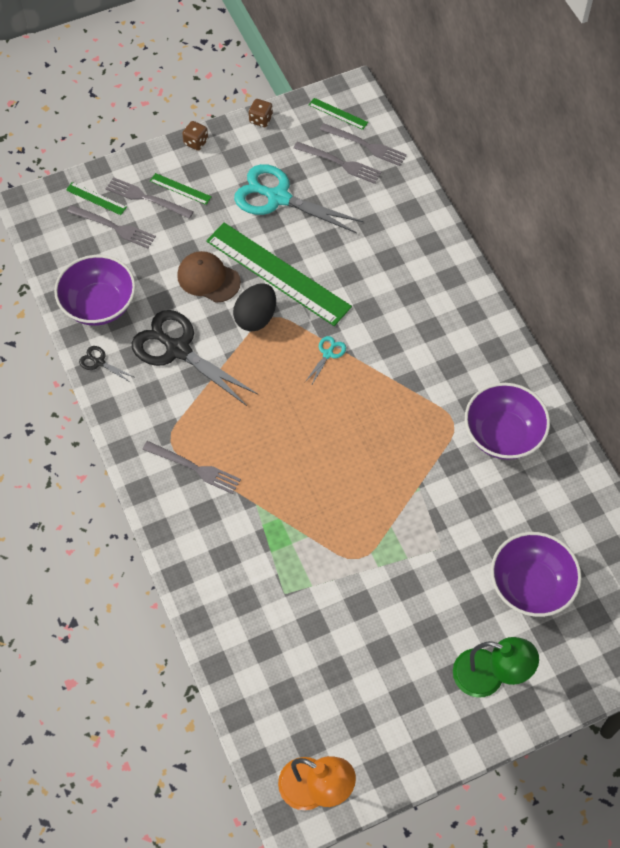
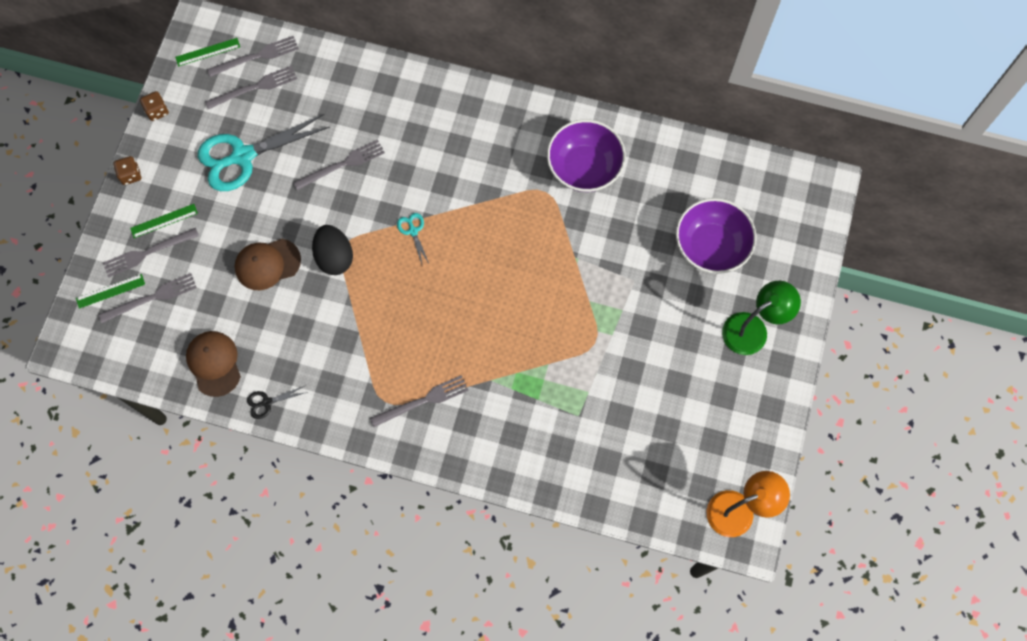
camera: 50 degrees left, 10 degrees up
purple bowl [54,255,135,326] -> brown cap [186,331,241,397]
black scissors [132,310,258,406] -> none
green ruler [206,223,352,326] -> none
none -> grey fork [293,140,385,190]

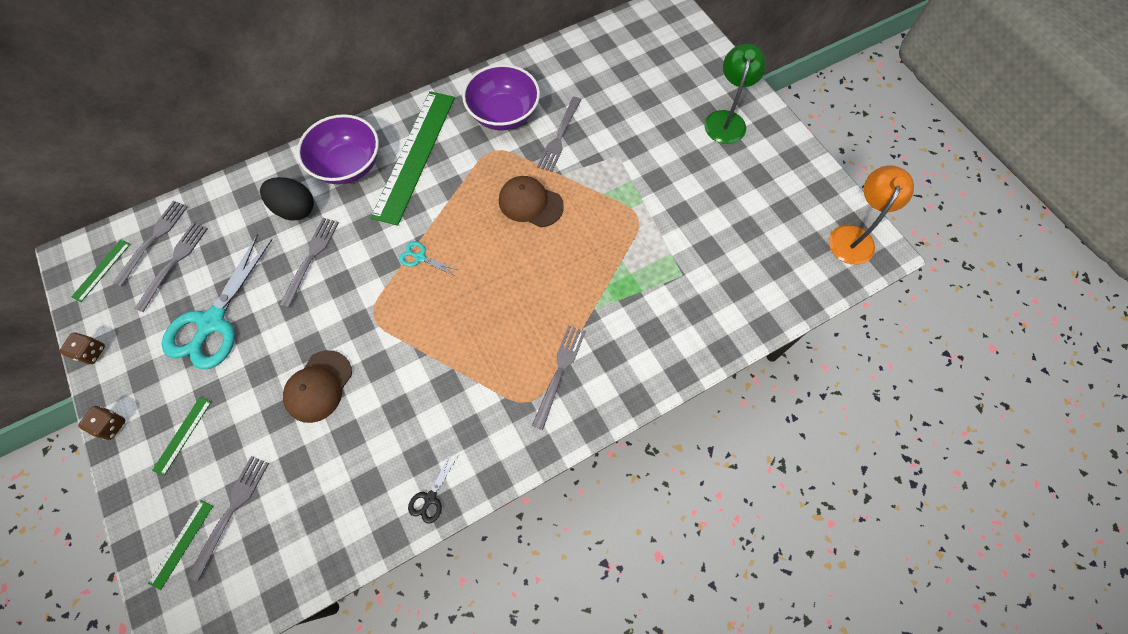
camera: 45 degrees left, 5 degrees down
grey fork [103,228,199,277] -> grey fork moved to [537,97,581,172]
brown cap [186,331,241,397] -> brown cap moved to [499,176,564,227]
black egg [312,225,353,275] -> black egg moved to [260,177,314,220]
purple bowl [676,198,757,274] -> purple bowl moved to [297,114,379,185]
none -> green ruler [371,91,455,226]

